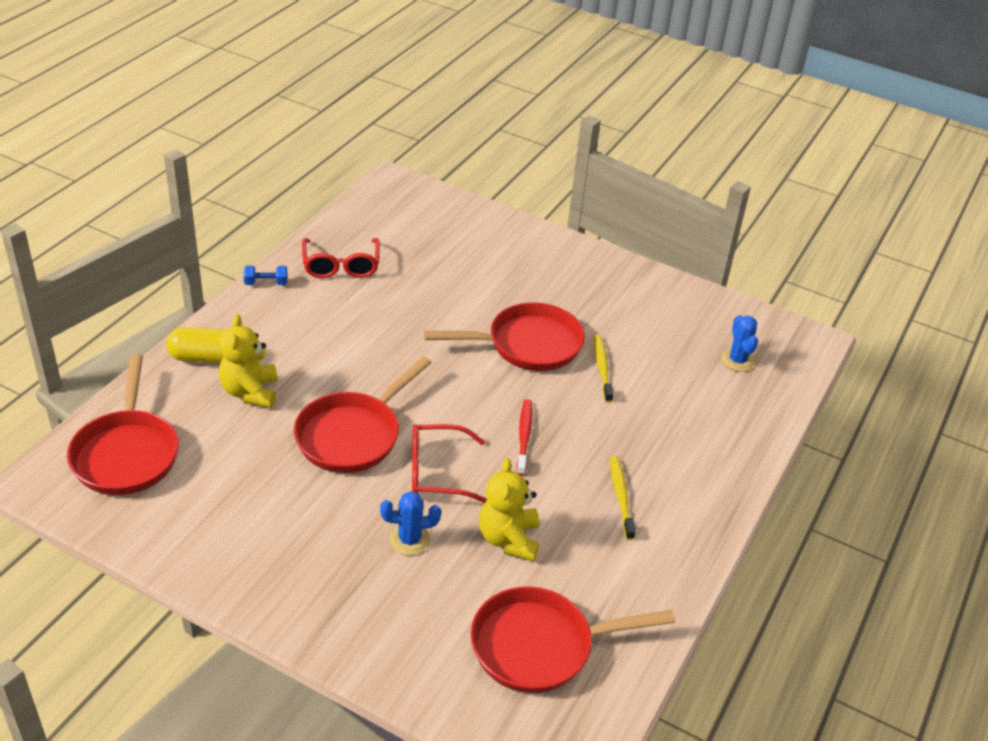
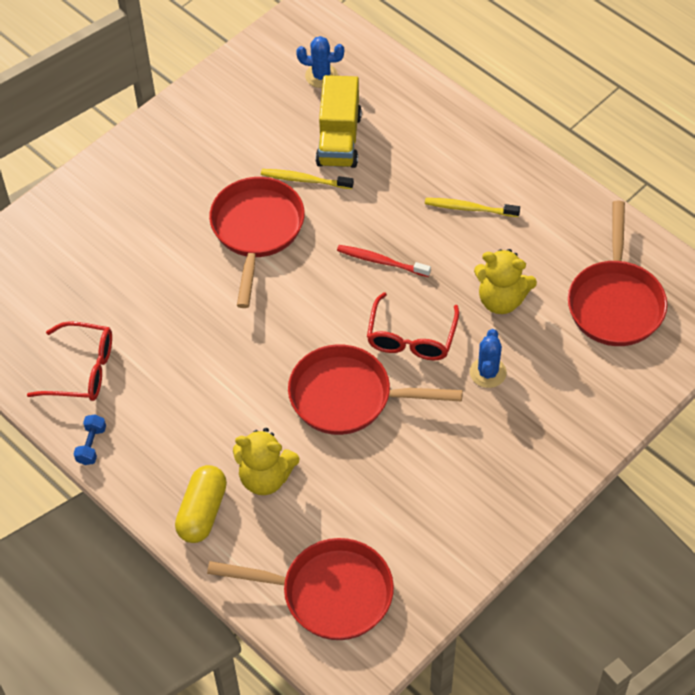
camera: 70 degrees left, 15 degrees up
red pan [294,356,432,473] -> red pan turned 135 degrees clockwise [288,344,463,435]
none -> yellow truck [316,75,362,168]

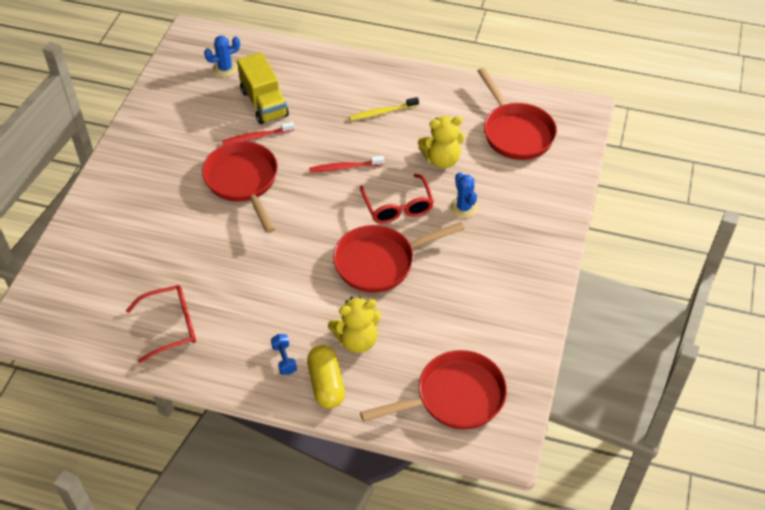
camera: 30 degrees left, 5 degrees down
blue dumbbell [74,414,106,465] -> blue dumbbell moved to [271,334,297,375]
yellow toothbrush [261,169,354,189] -> red toothbrush [222,122,294,145]

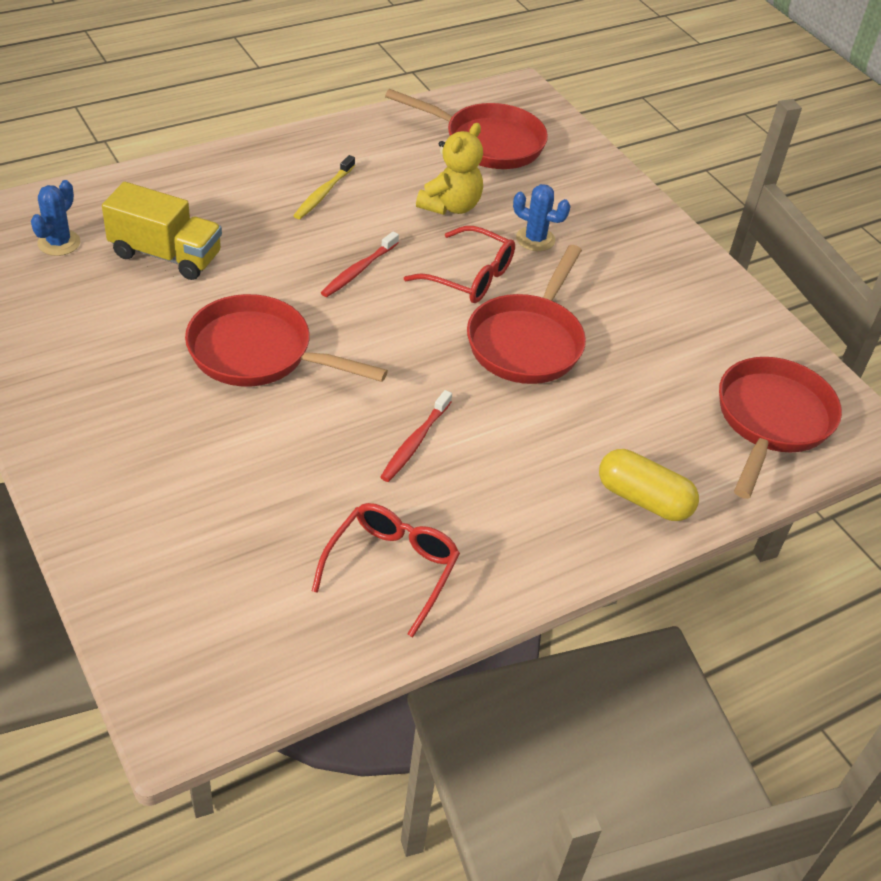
camera: 50 degrees left, 5 degrees down
red toothbrush [222,122,294,145] -> red toothbrush moved to [381,390,452,482]
blue dumbbell [271,334,297,375] -> none
yellow teddy bear [328,297,381,353] -> none

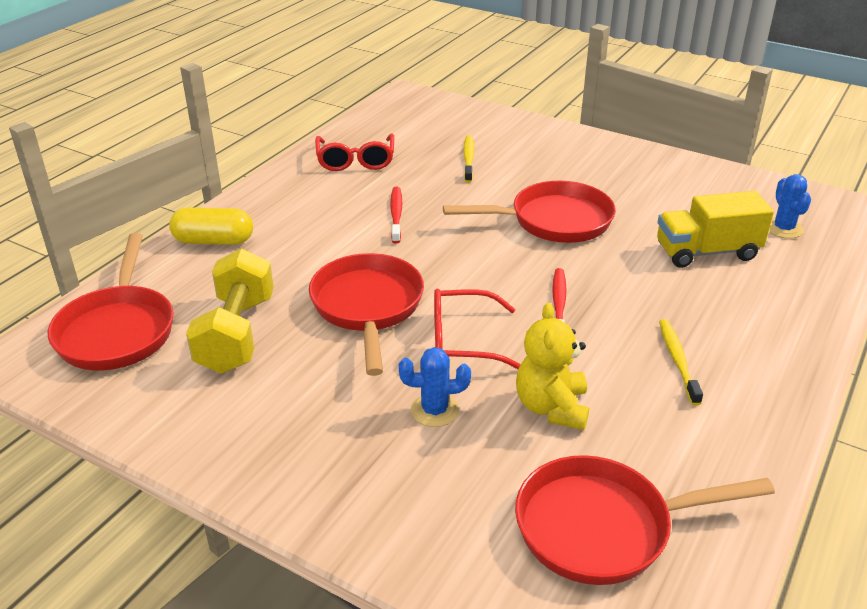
camera: 155 degrees right, 10 degrees down
none -> yellow dumbbell [186,248,274,374]
none -> yellow toothbrush [463,135,474,183]

